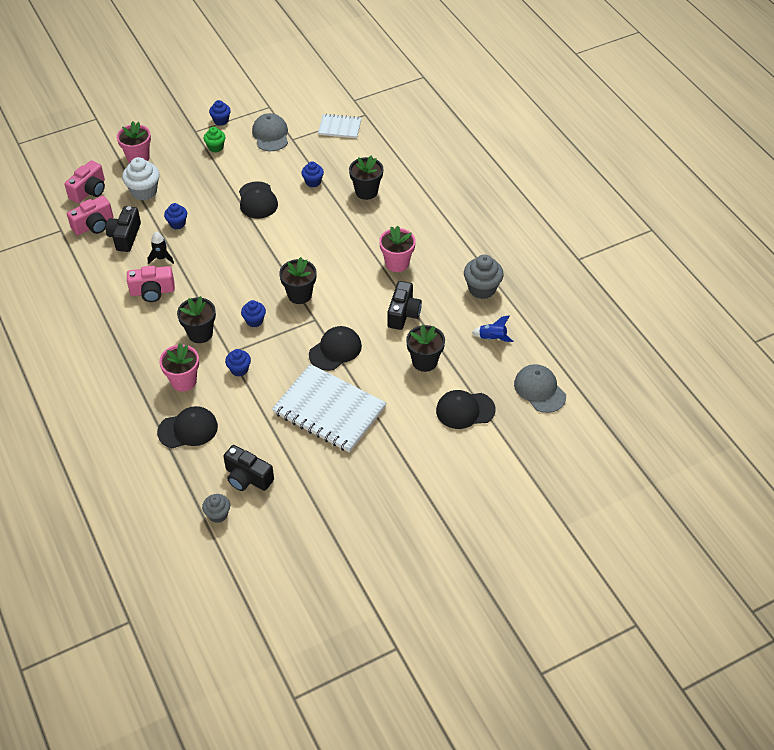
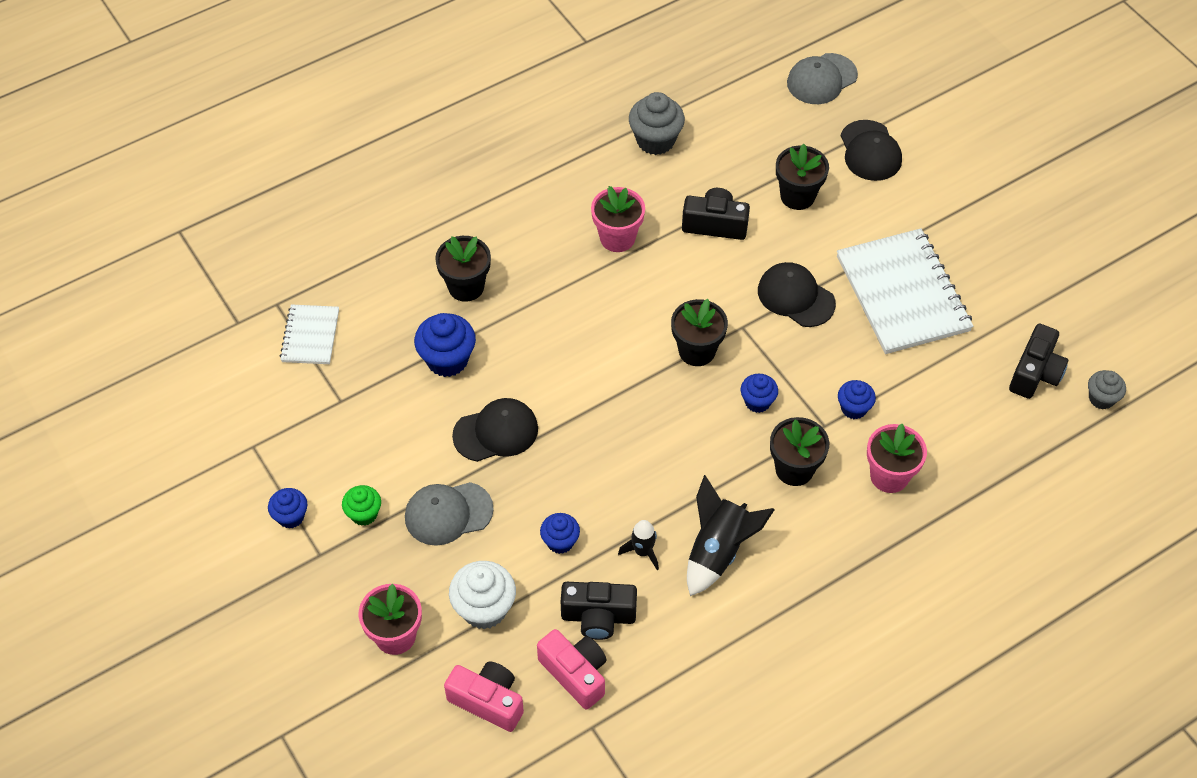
camera: 95 degrees left, 5 degrees up
pink camera [127,266,175,302] -> black rocket [687,475,775,596]
black cap [157,406,218,448] -> none
grey cap [252,113,288,151] -> grey cap moved to [405,482,494,546]
white notebook [272,364,386,453] -> white notebook turned 45 degrees counterclockwise [837,228,973,354]
blue cupcake [301,161,324,188] -> blue cupcake [414,313,476,377], size x1.64
blue rocket [472,315,513,342] -> none

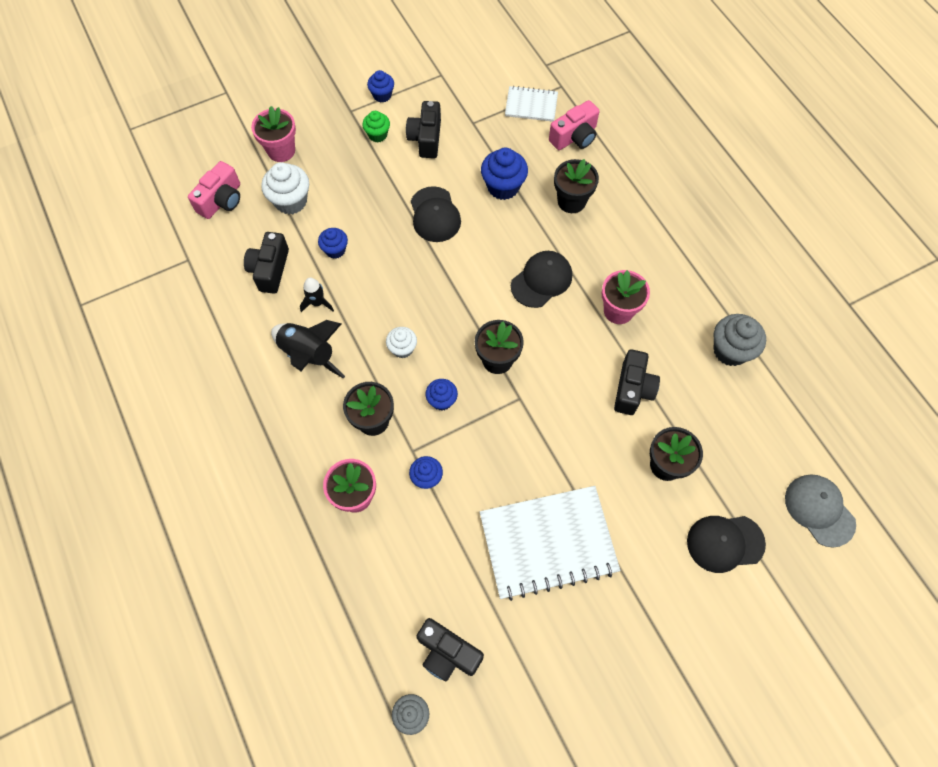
camera: 95 degrees right, 10 degrees up
grey cap [405,482,494,546] -> none
pink camera [537,629,606,710] -> pink camera moved to [549,100,600,150]
black cap [758,262,836,327] -> black cap moved to [511,251,572,308]
none -> white cupcake [386,327,417,358]
none -> black camera [406,101,441,158]

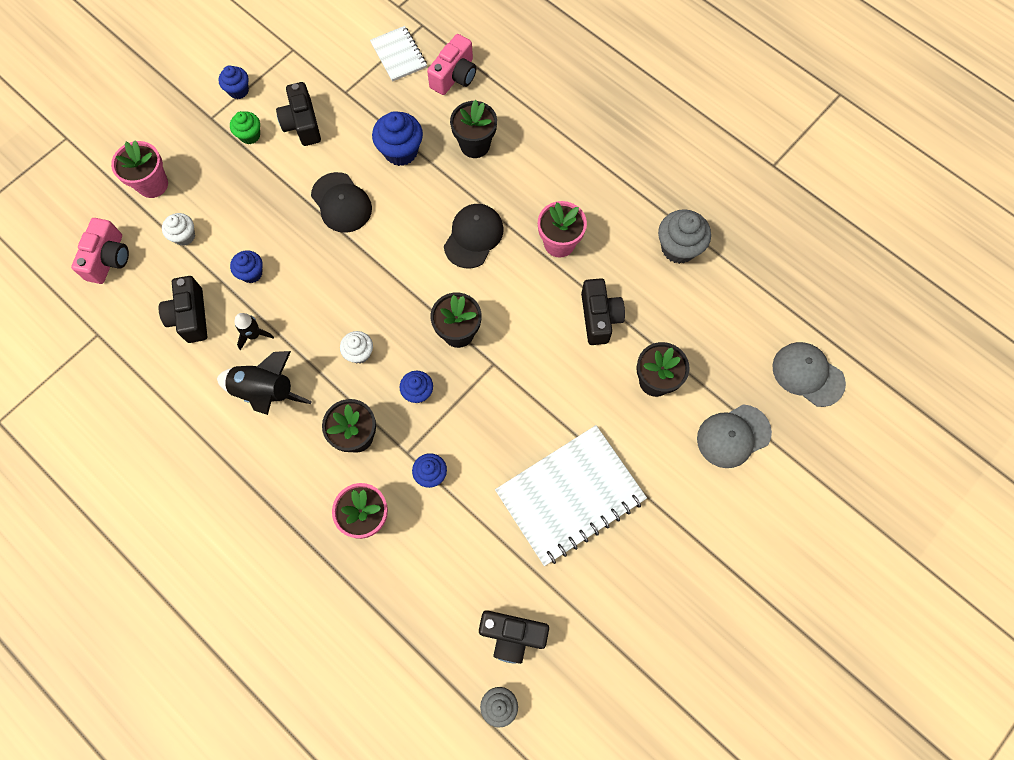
camera: 20 degrees left, 5 degrees up
white cupcake [261,162,309,215] -> white cupcake [162,213,195,246], size x0.61
white notebook [505,86,558,122] -> white notebook turned 75 degrees clockwise [370,26,427,82]
black cap [687,516,766,573] -> grey cap [697,404,772,468]

